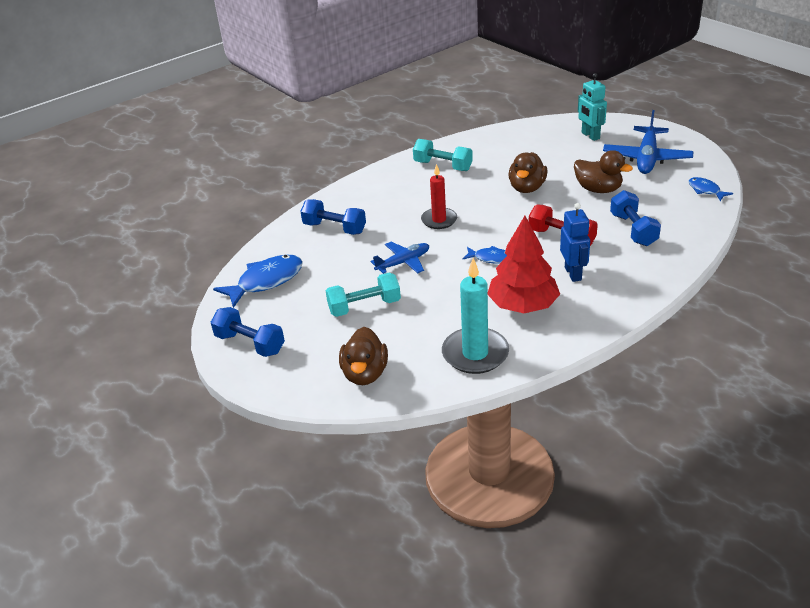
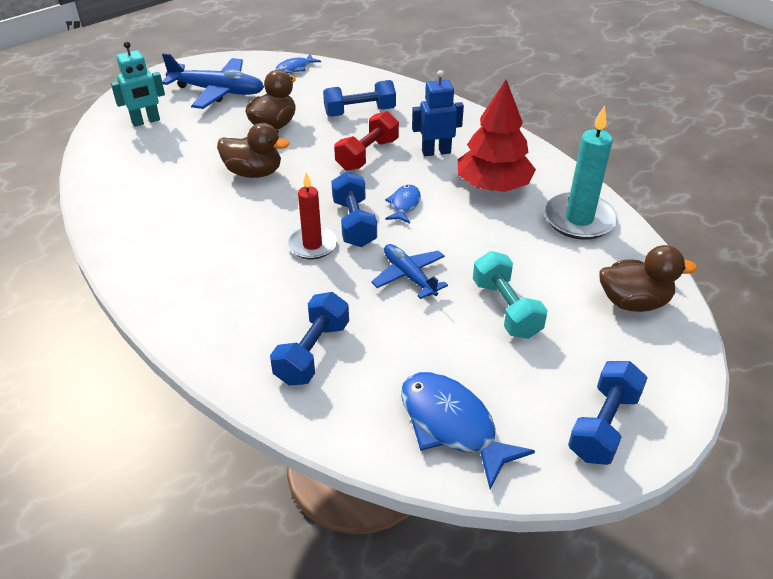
camera: 95 degrees left, 5 degrees up
turquoise dumbbell [413,139,473,171] -> none
none -> blue dumbbell [331,171,377,247]

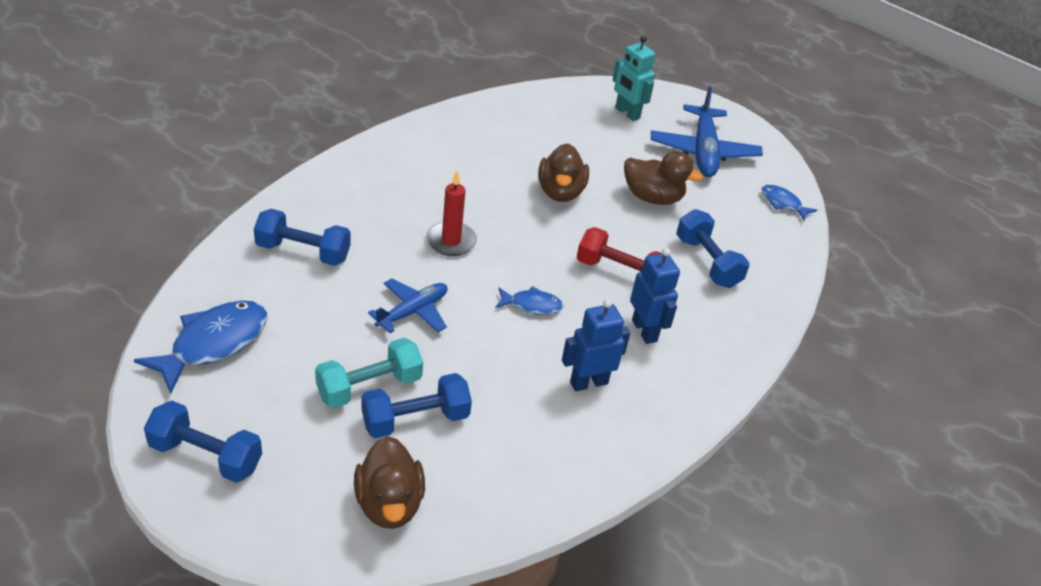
camera: 75 degrees right, 0 degrees up
blue dumbbell [331,171,377,247] -> blue dumbbell moved to [362,373,472,438]
red tree [458,80,536,192] -> blue robot [562,299,630,391]
turquoise candle [544,105,618,240] -> none

